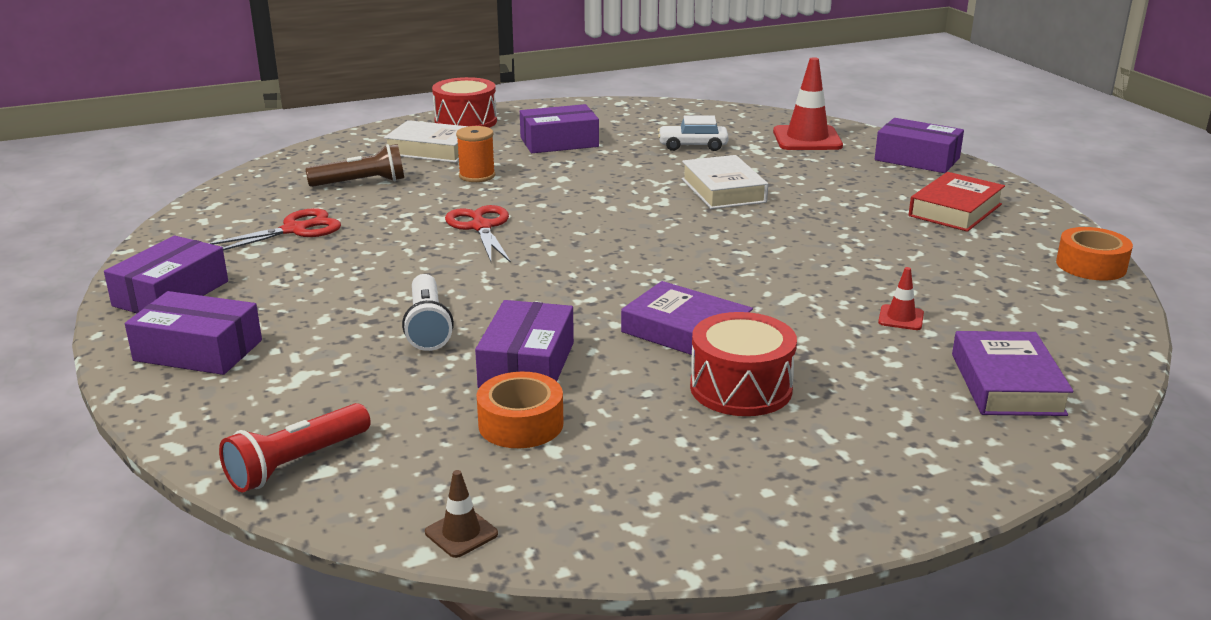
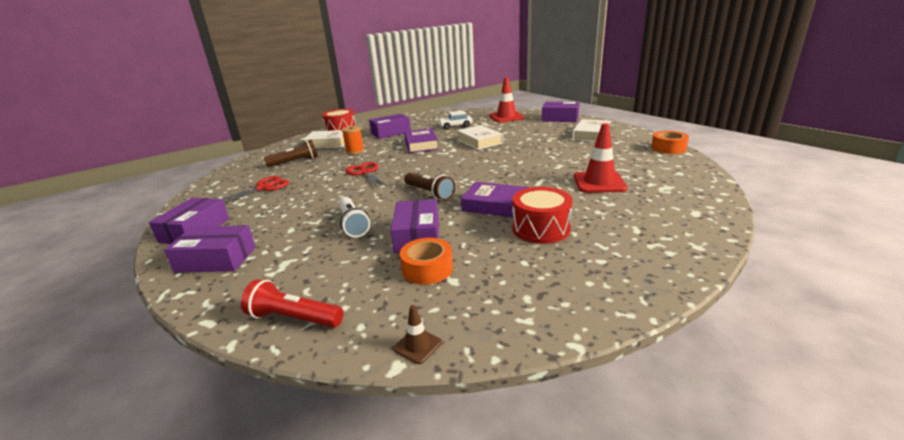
camera: 10 degrees left, 0 degrees up
red flashlight [219,403,371,493] -> red flashlight turned 75 degrees clockwise [241,279,344,328]
red traffic cone [878,267,924,330] -> red traffic cone [574,123,628,193], size x2.08
red book [908,172,1005,232] -> white book [572,119,611,142]
purple book [952,331,1074,416] -> purple book moved to [404,128,439,153]
none -> brown flashlight [404,173,455,200]

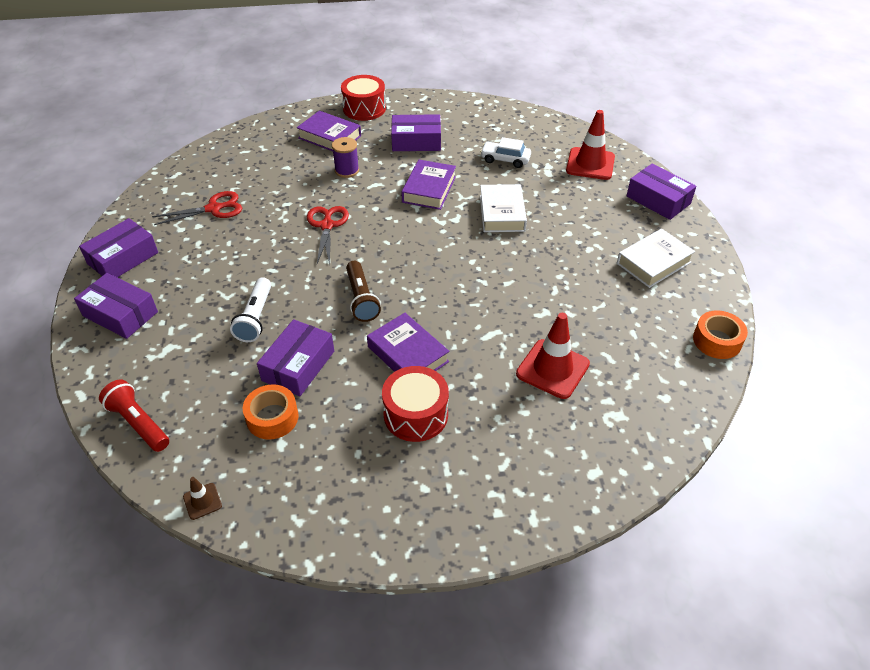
camera: 25 degrees right, 20 degrees up
brown flashlight [264,139,318,167] -> none
white book [303,130,345,148] -> purple book [297,111,361,151]
orange spool [342,126,364,154] -> purple spool [332,137,359,178]

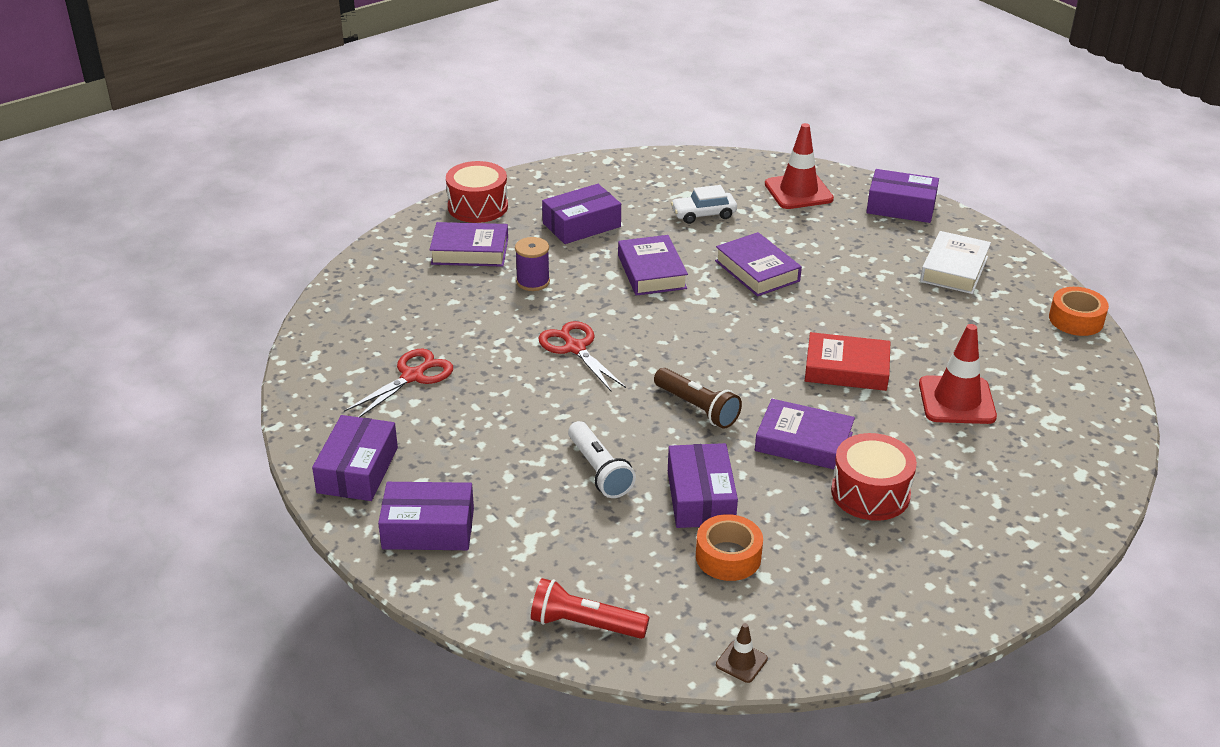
camera: 30 degrees left, 10 degrees down
white book [480,184,527,232] -> purple book [715,232,802,297]
none -> red book [805,332,890,391]

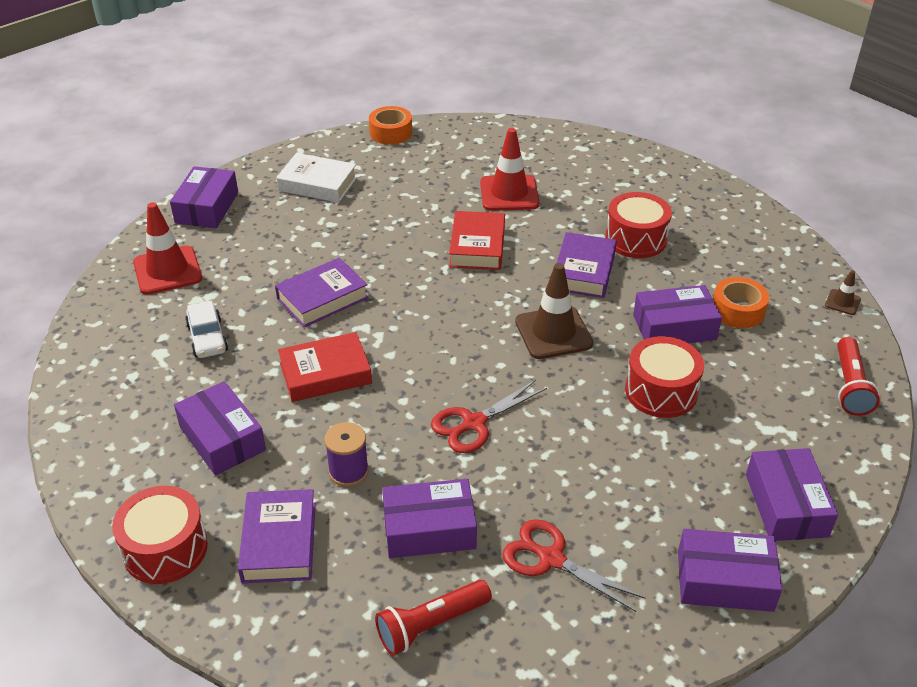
camera: 95 degrees left, 5 degrees up
white flashlight [568,421,636,498] -> red drum [625,336,704,418]
purple book [618,235,688,296] -> red book [278,332,372,402]
brown flashlight [654,368,742,429] -> brown traffic cone [515,263,593,359]
none -> red flashlight [375,580,492,656]
none -> purple box [382,479,477,558]

